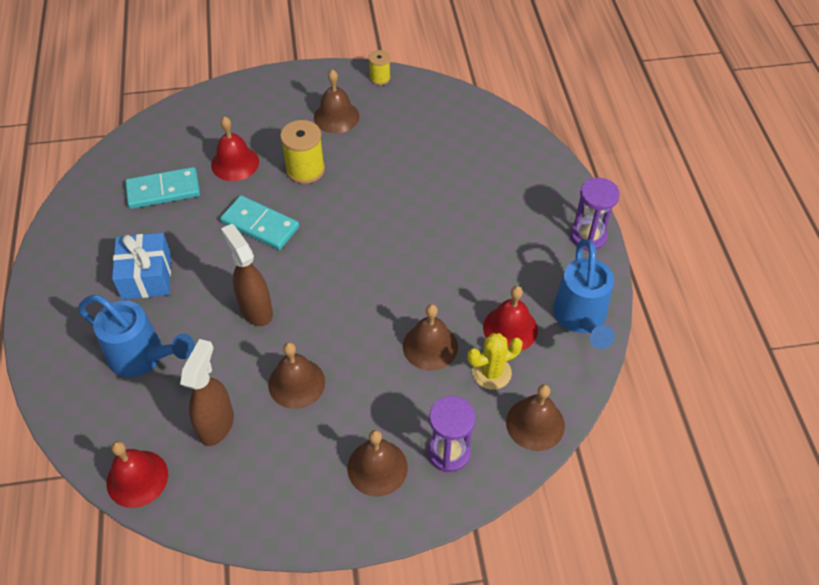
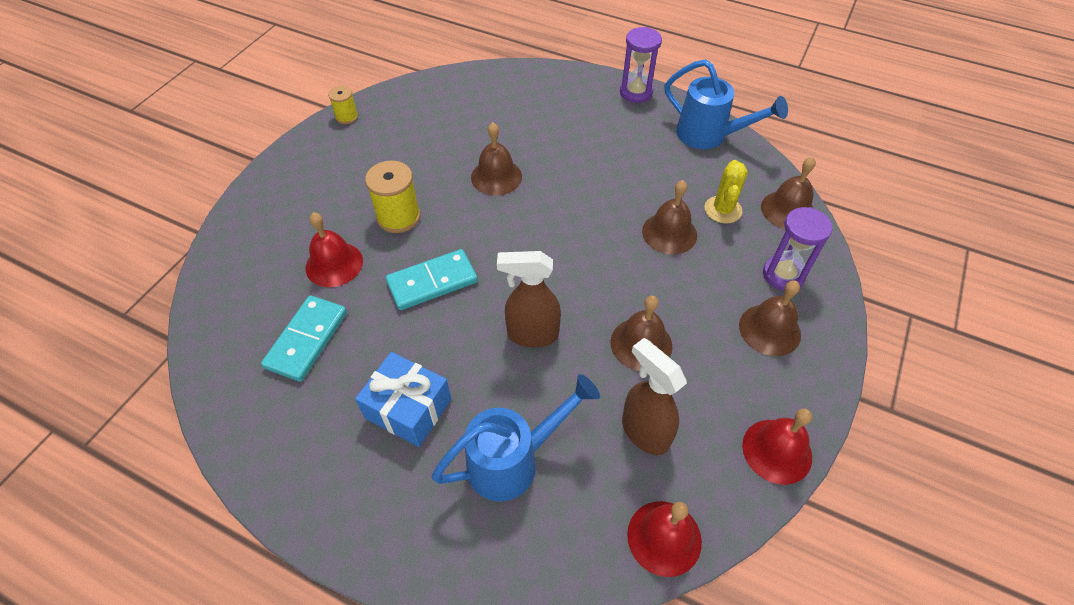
camera: 55 degrees left, 0 degrees up
brown bell [314,69,360,133] -> brown bell moved to [471,122,522,196]
red bell [483,286,538,351] -> red bell moved to [742,409,812,485]

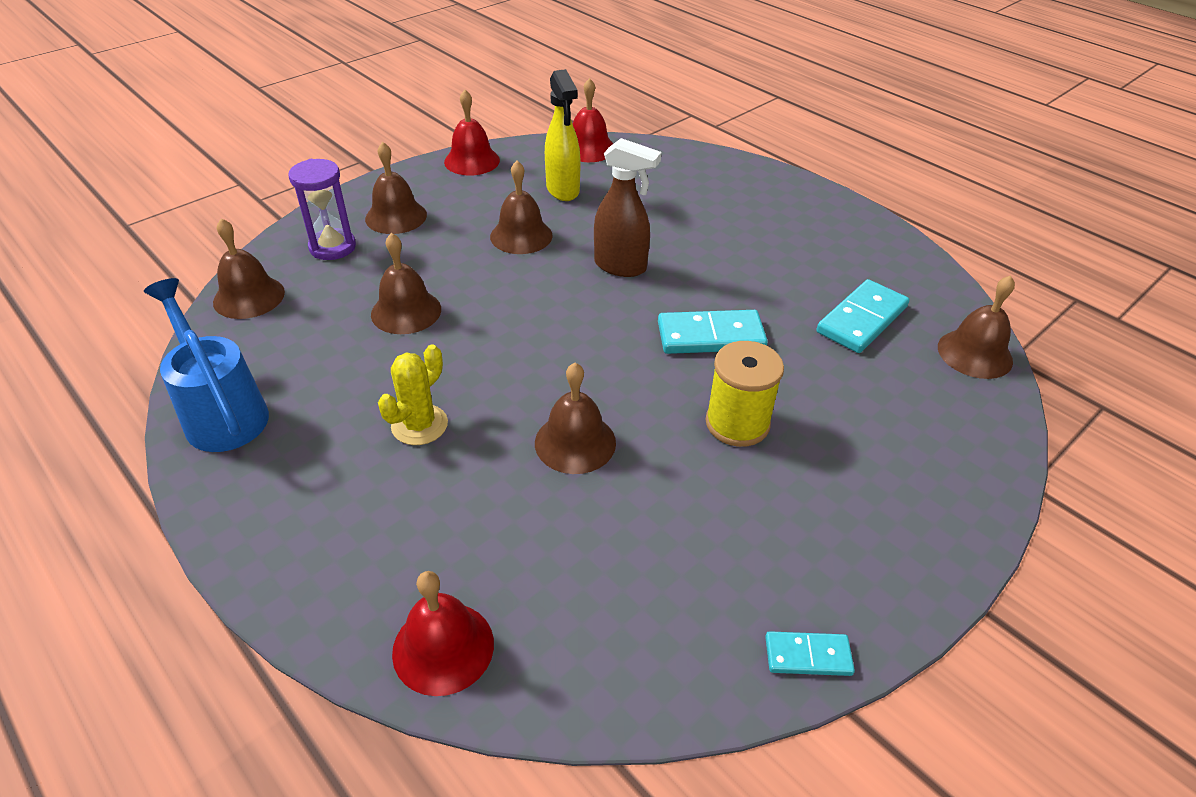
camera: 160 degrees left, 10 degrees down
red bell [305,212,363,287] -> red bell moved to [392,571,494,696]
yellow spool [328,86,358,124] -> turquoise domino [765,631,855,676]
blue gift [355,352,451,447] -> none
blue watering can [432,374,600,502] -> none
purple hourglass [620,27,662,103] -> none
brown spray bottle [622,338,687,455] -> yellow spray bottle [545,69,580,201]
yellow cactus [704,160,748,224] -> yellow cactus moved to [378,345,448,445]
none -> brown bell [938,275,1015,379]

